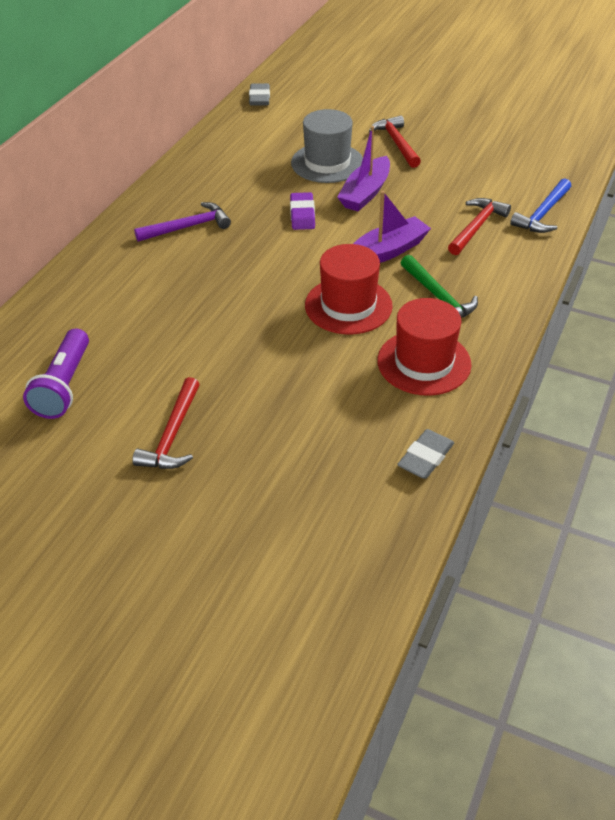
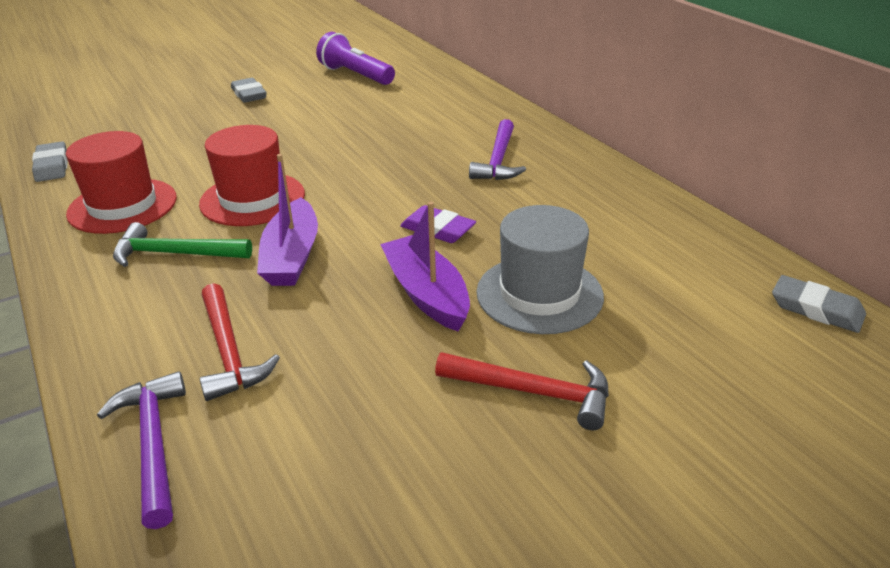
camera: 125 degrees right, 10 degrees down
red hammer [132,377,200,469] -> grey eraser [231,78,267,103]
blue hammer [510,178,571,233] -> purple hammer [97,371,186,529]

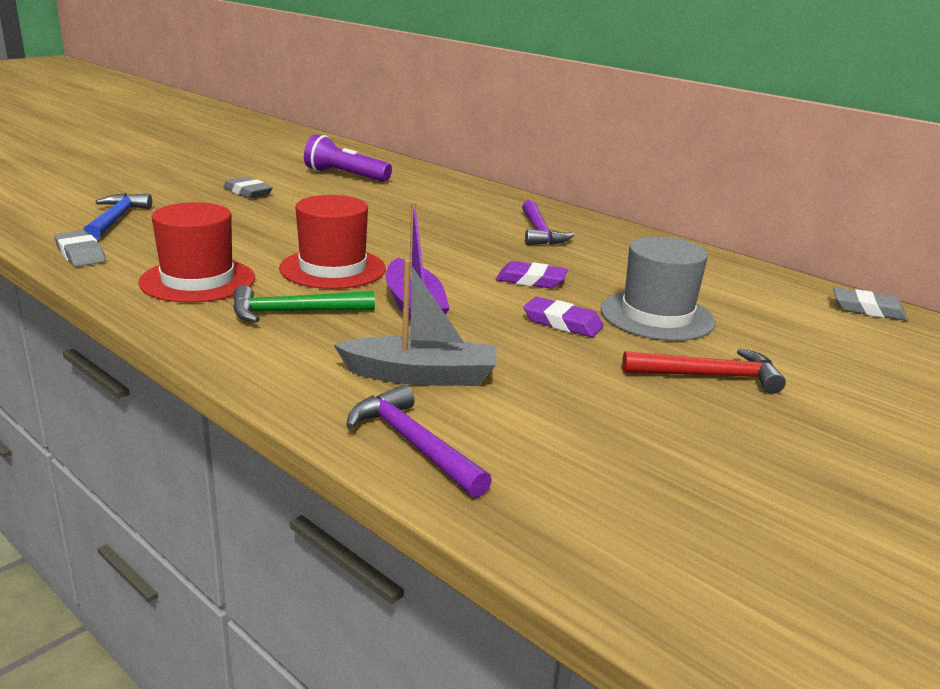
camera: 20 degrees left, 10 degrees down
red hammer [200,283,280,401] -> grey boat [333,260,496,386]
purple boat [380,202,470,332] -> purple eraser [524,297,604,337]
none -> blue hammer [83,193,152,240]

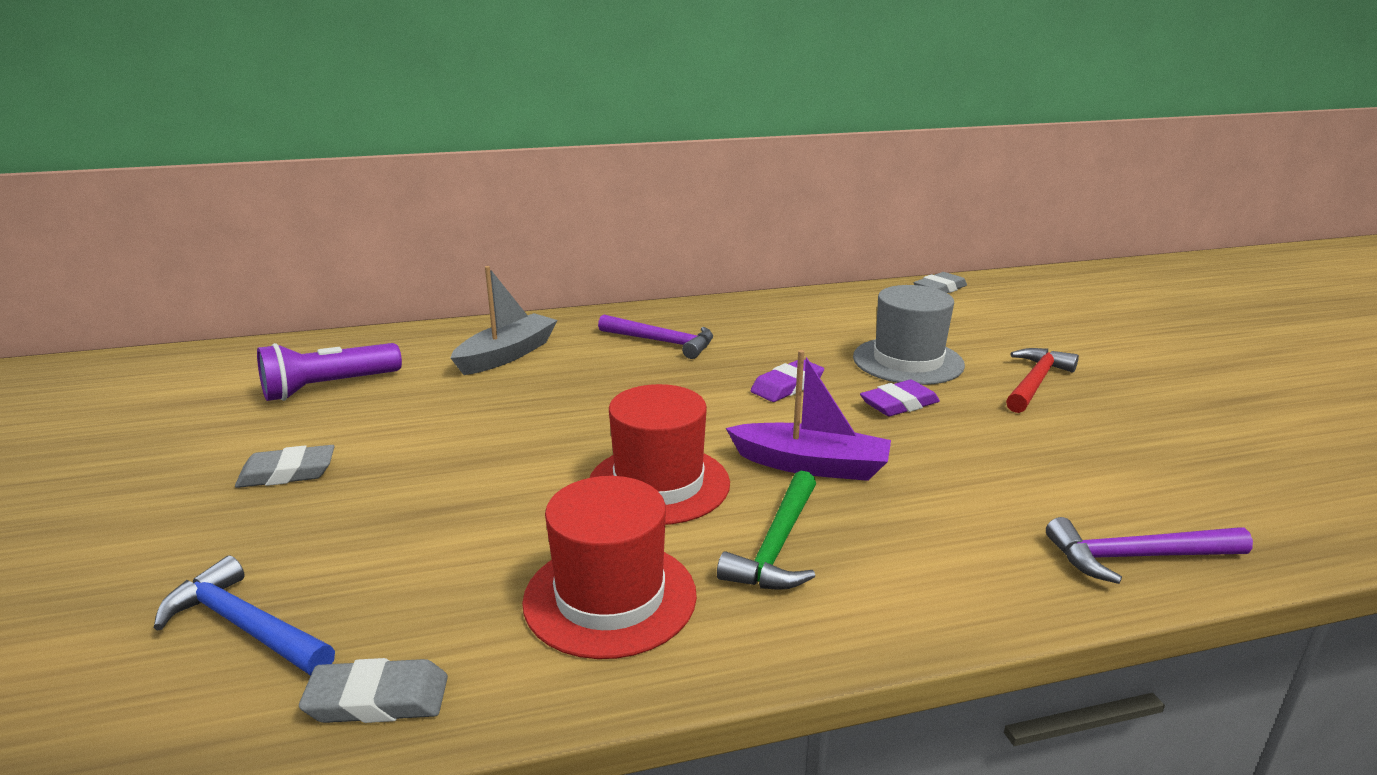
camera: 55 degrees left, 0 degrees up
grey boat [333,260,496,386] -> grey boat moved to [451,266,558,375]

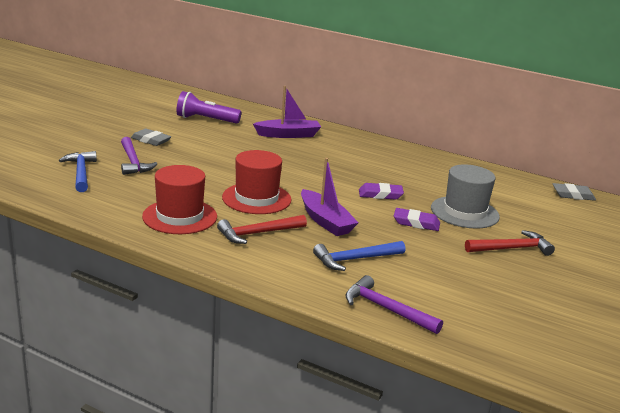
camera: 40 degrees right, 0 degrees up
grey eraser [299,658,448,723] -> none
grey boat [451,266,558,375] -> purple boat [253,86,321,138]
purple hammer [598,314,713,359] -> purple hammer moved to [121,137,158,175]
green hammer [717,471,816,590] -> red hammer [217,215,307,244]
none -> blue hammer [313,241,405,271]

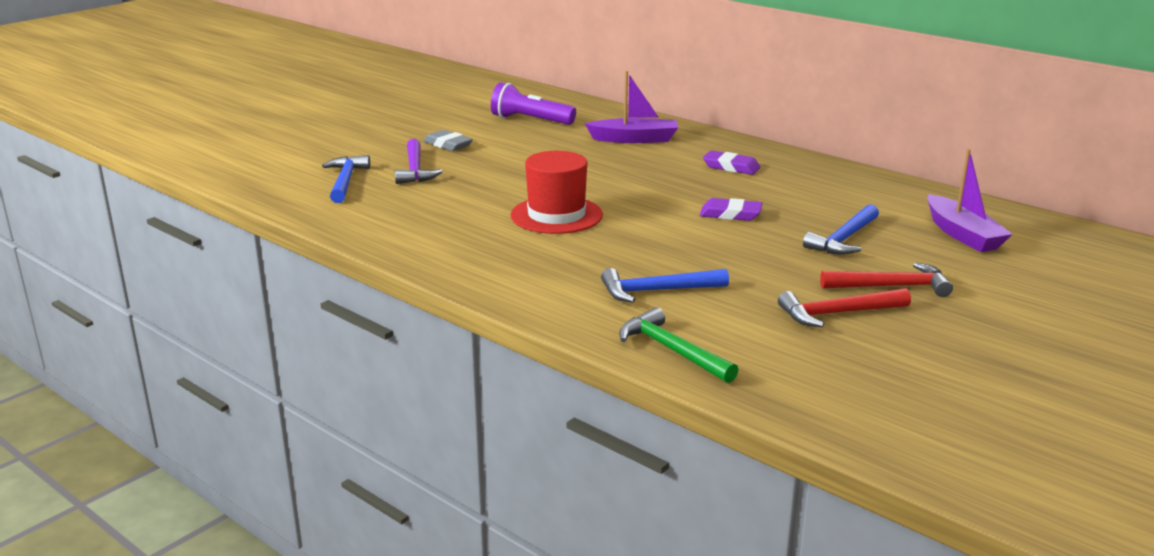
camera: 15 degrees right, 0 degrees up
red hat [142,165,217,234] -> none
red hammer [217,215,307,244] -> red hammer moved to [778,288,911,327]
purple boat [301,158,359,236] -> purple boat moved to [927,149,1013,252]
purple hammer [345,275,443,334] -> green hammer [619,307,738,383]
purple eraser [394,208,440,231] -> purple eraser moved to [703,151,760,175]
grey hat [431,164,500,229] -> blue hammer [803,204,879,255]
grey eraser [553,183,596,201] -> none

